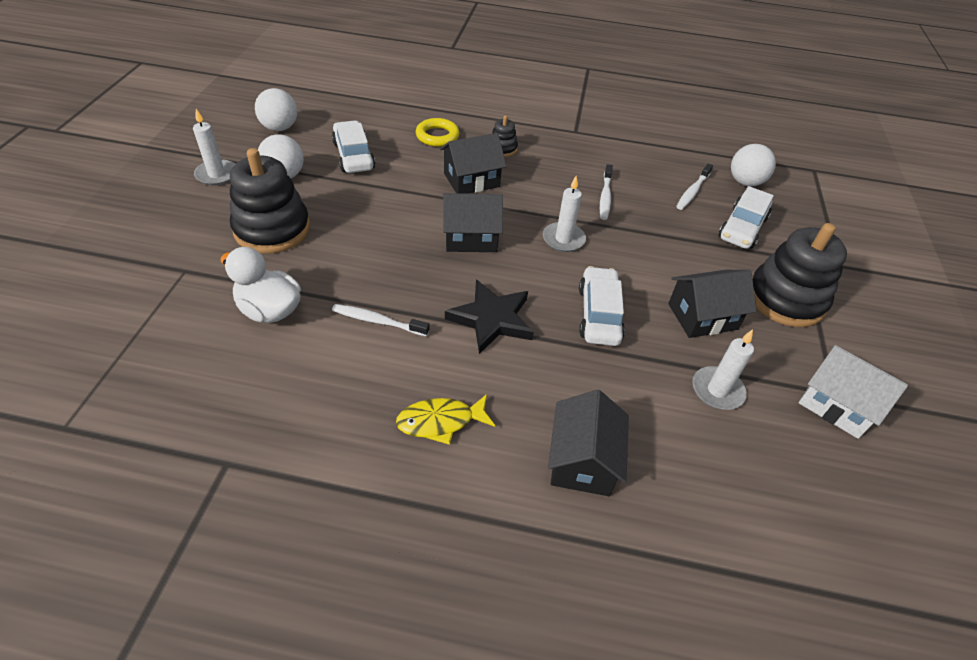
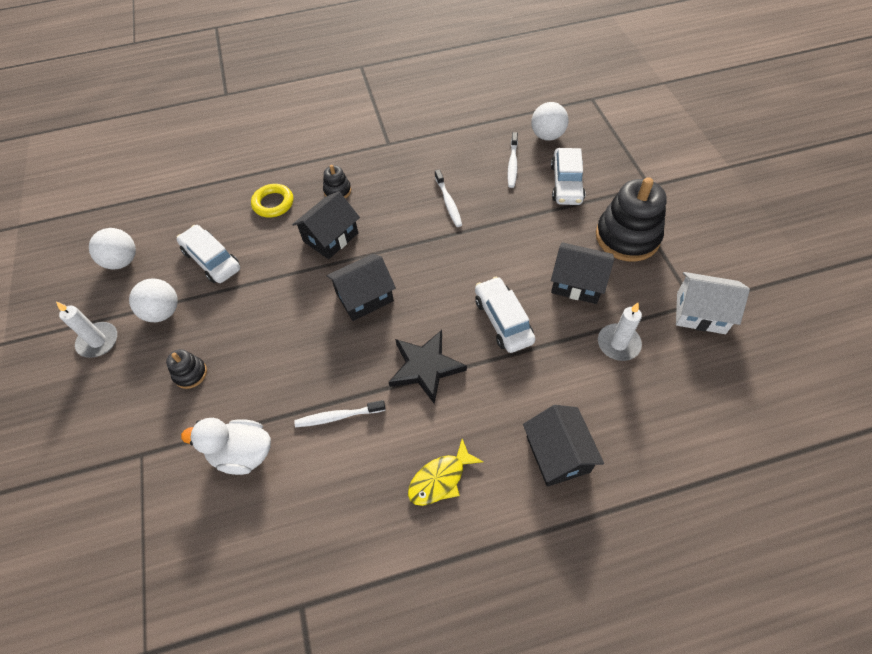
camera: 20 degrees left, 10 degrees up
black stacking toy [230,148,310,254] -> black stacking toy [166,349,207,389], size x0.47
white candle [543,176,586,252] -> none
black house [668,270,757,338] -> black house turned 60 degrees clockwise [551,242,614,304]

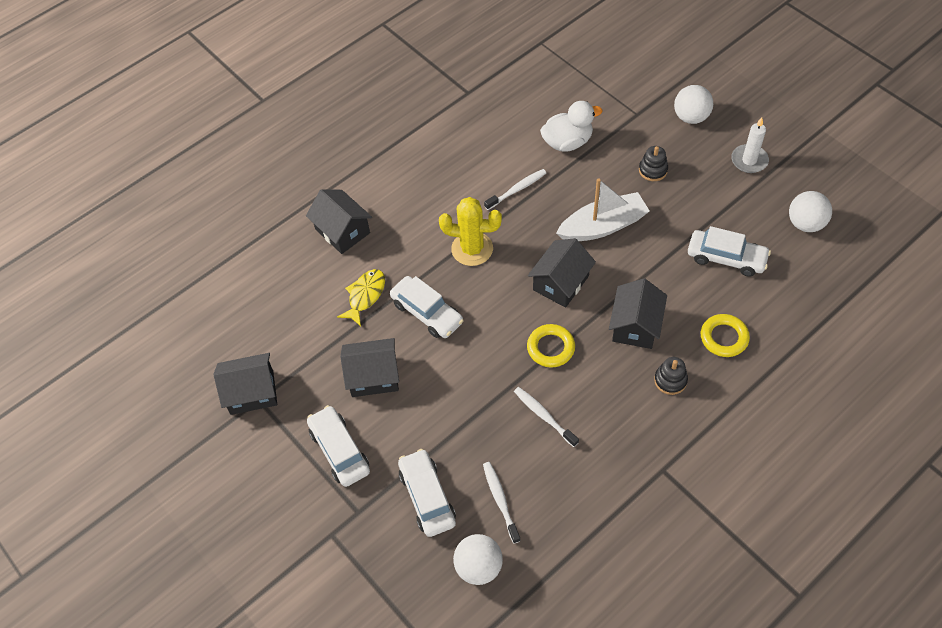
camera: 155 degrees right, 0 degrees up
white ball [129,278,178,322] -> white ball moved to [674,85,713,124]
black star [389,330,467,404] -> yellow cactus [439,197,502,266]
yellow fish [408,439,483,506] -> yellow fish moved to [337,269,385,326]
black stacking toy [596,177,667,262] -> white car [307,405,370,487]
white candle [598,303,642,361] -> none
white house [676,272,750,334] -> black house [214,353,277,415]
none -> yellow ring [527,324,575,368]
none -> white boat [556,178,650,241]

